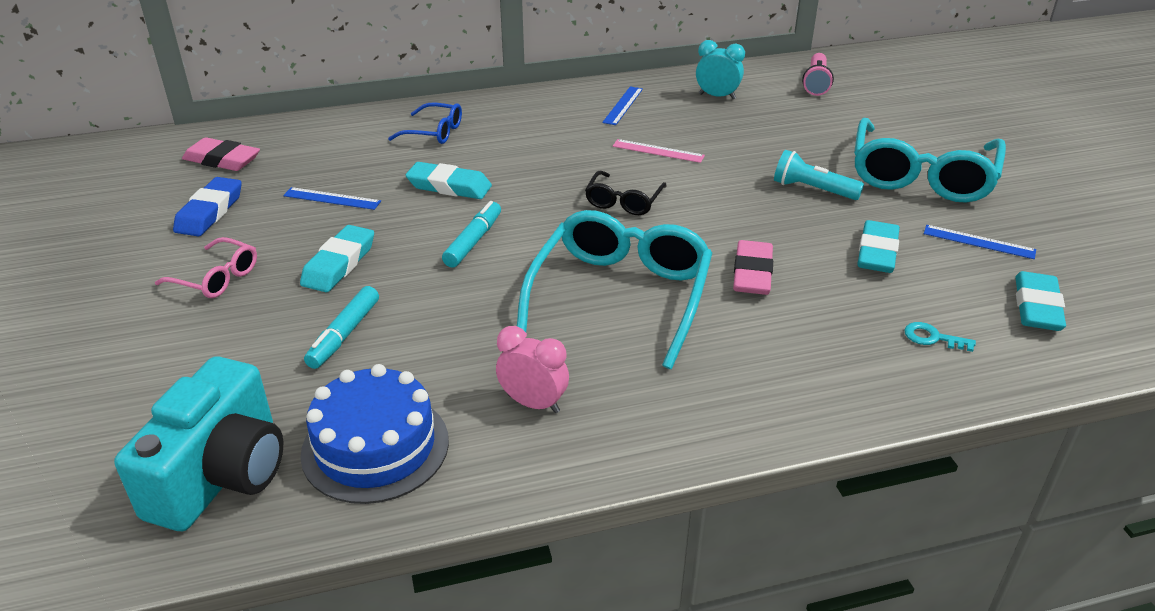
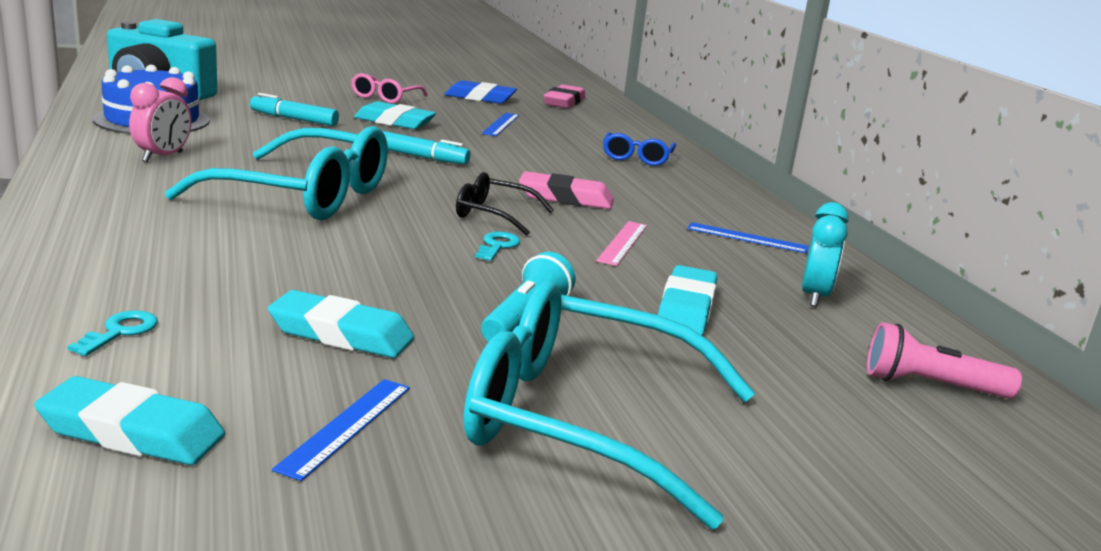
camera: 85 degrees right, 15 degrees down
turquoise eraser [406,162,492,199] -> turquoise eraser moved to [658,265,717,336]
pink eraser [733,240,773,295] -> pink eraser moved to [519,171,614,209]
none -> turquoise key [475,232,520,261]

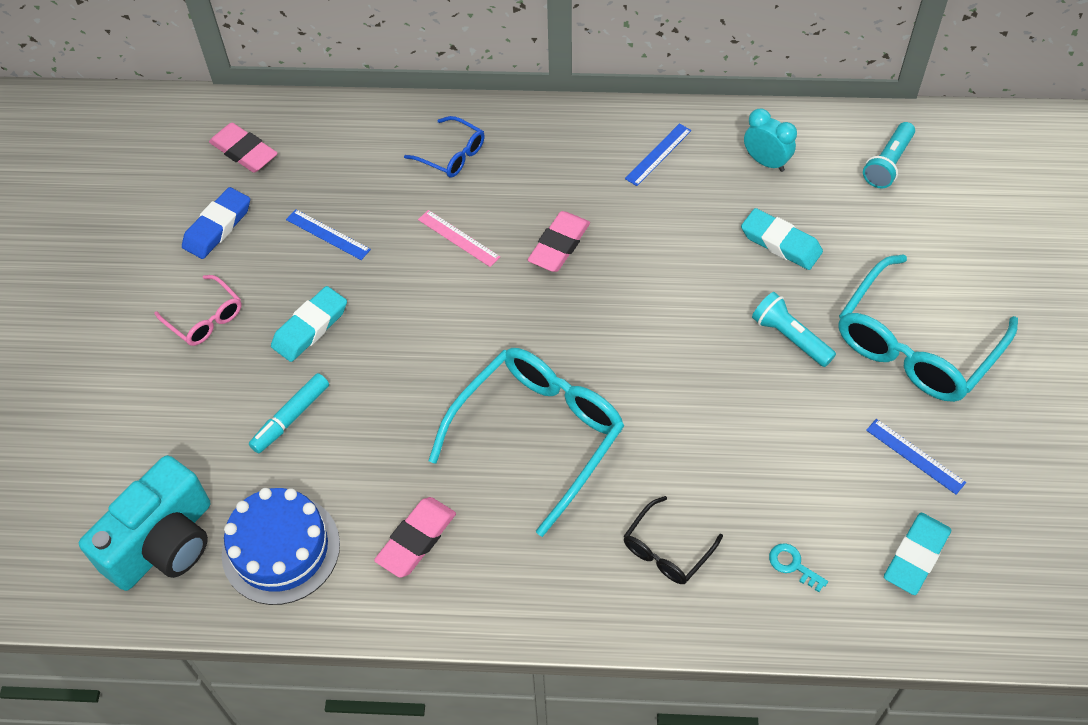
camera: 65 degrees left, 35 degrees up
pink clock [129,77,192,162] -> pink eraser [374,497,456,578]
turquoise eraser [268,290,414,358] -> none
turquoise marker [383,131,470,164] -> none
black glasses [456,172,553,236] -> black glasses moved to [623,496,723,584]
turquoise key [475,232,520,261] -> none
pink ruler [596,221,647,266] -> pink ruler moved to [418,210,500,267]
pink flashlight [867,322,1022,399] -> turquoise flashlight [863,122,915,188]

